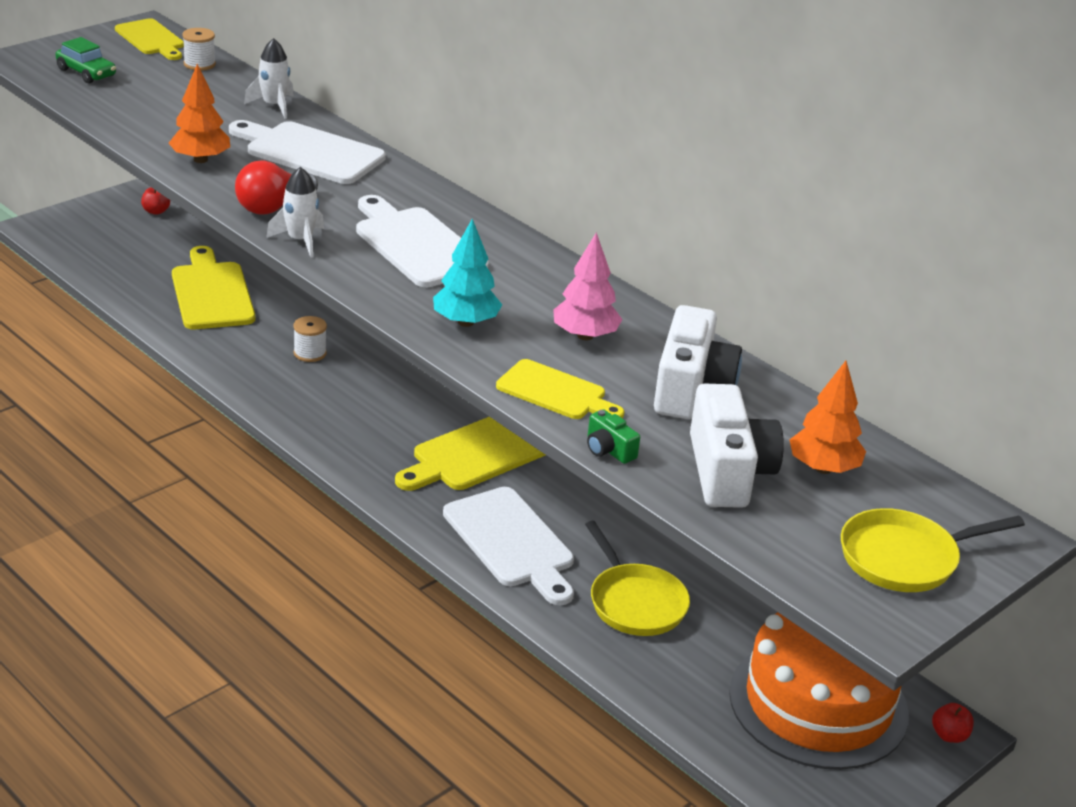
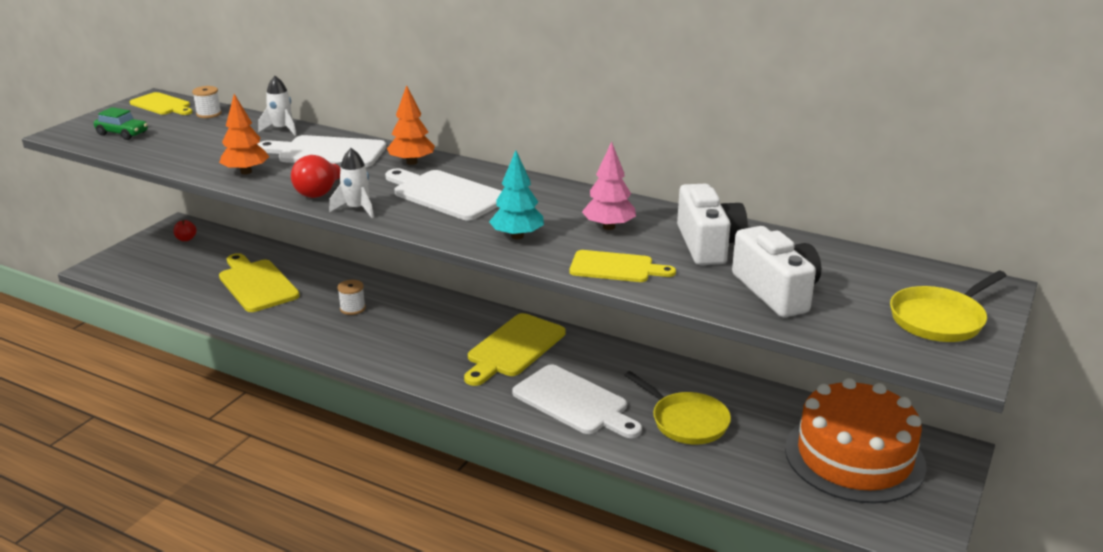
camera: 15 degrees left, 5 degrees down
green camera [587,409,640,464] -> none
orange tree [790,361,866,474] -> orange tree moved to [387,85,435,165]
red apple [932,703,974,743] -> none

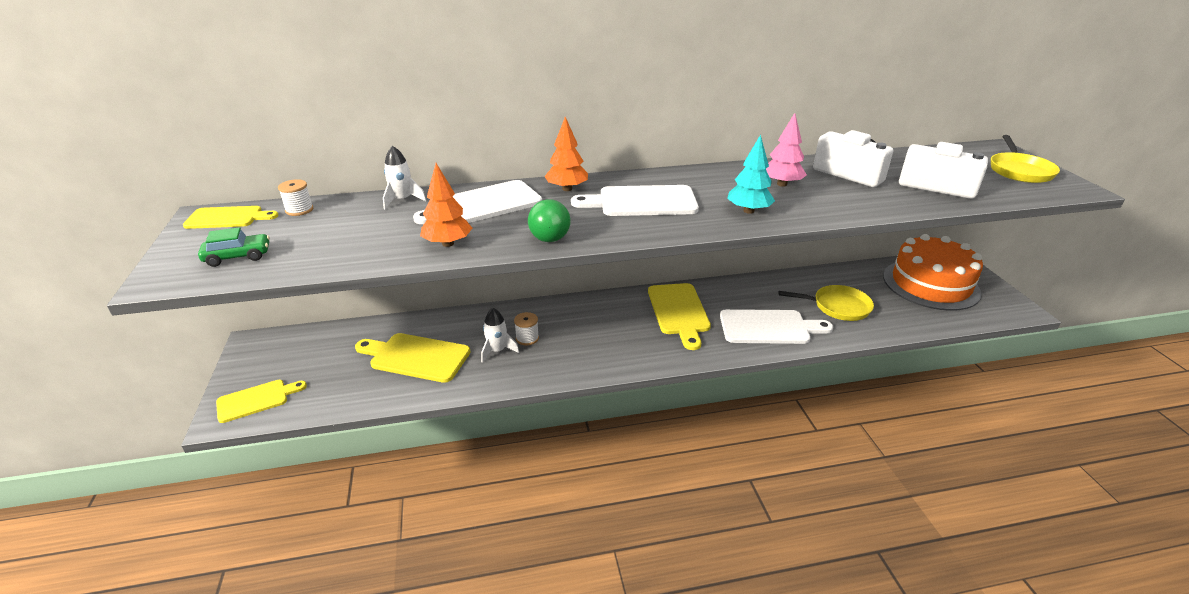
camera: 40 degrees left, 5 degrees up
red apple [174,220,197,241] -> none
red light bulb [291,155,342,198] -> green light bulb [528,199,571,242]
white rocket [329,148,374,218] -> white rocket moved to [481,308,519,363]
yellow cutting board [570,250,676,282] -> yellow cutting board moved to [216,380,307,423]

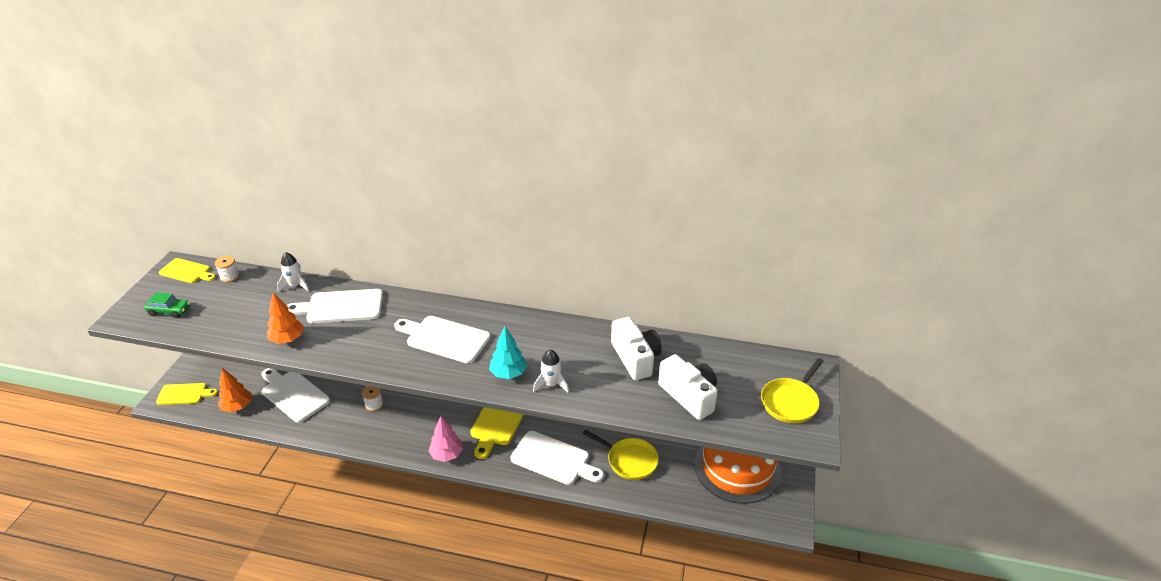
camera: 25 degrees right, 5 degrees up
yellow cutting board [355,333,470,383] -> white cutting board [261,368,330,423]
white rocket [481,308,519,363] -> white rocket moved to [533,350,569,393]
green light bulb [528,199,571,242] -> none
orange tree [545,117,588,191] -> orange tree moved to [218,368,252,412]
pink tree [766,113,807,187] -> pink tree moved to [428,416,463,462]

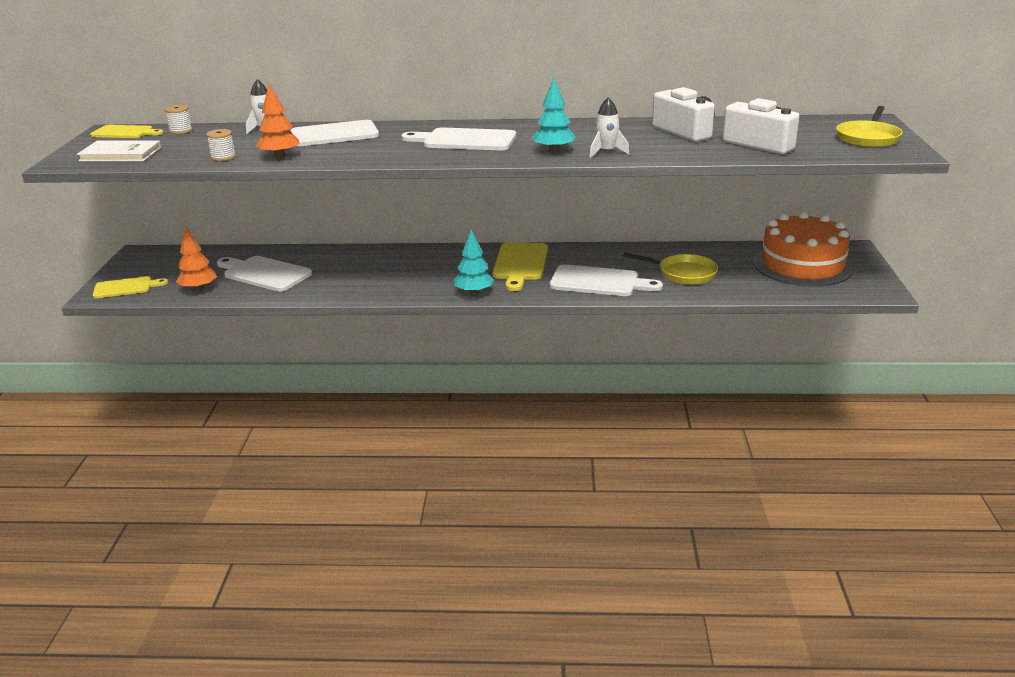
camera: 10 degrees left, 10 degrees down
green car [144,292,190,318] -> white book [77,140,161,161]
white spool [362,386,383,411] -> white spool moved to [206,129,236,161]
pink tree [428,416,463,462] -> turquoise tree [454,230,494,295]

